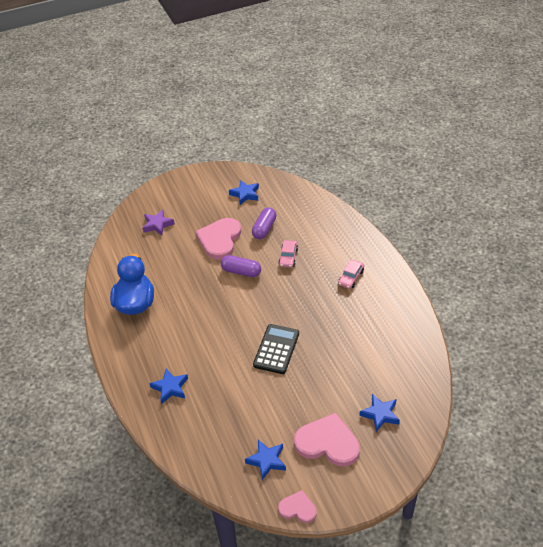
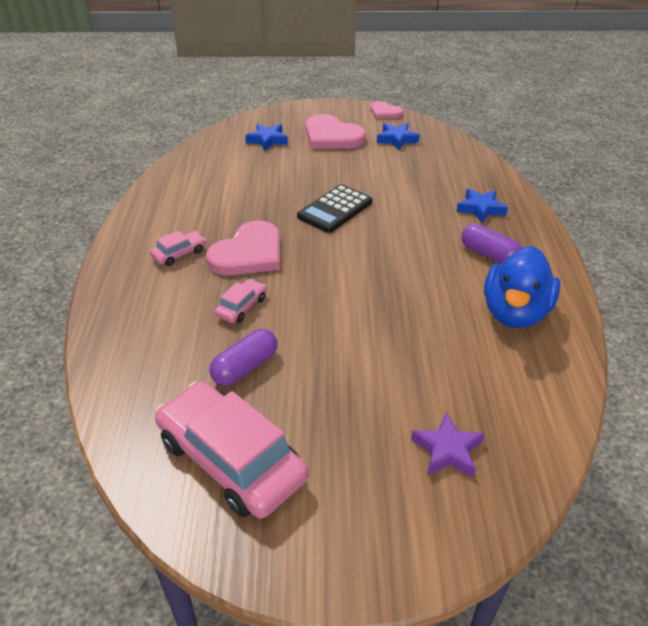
camera: 160 degrees left, 5 degrees down
pink heart [195,218,241,260] -> pink heart moved to [206,221,280,275]
purple capsule [221,255,261,277] -> purple capsule moved to [461,224,522,264]
blue star [229,180,259,205] -> pink car [155,381,309,518]

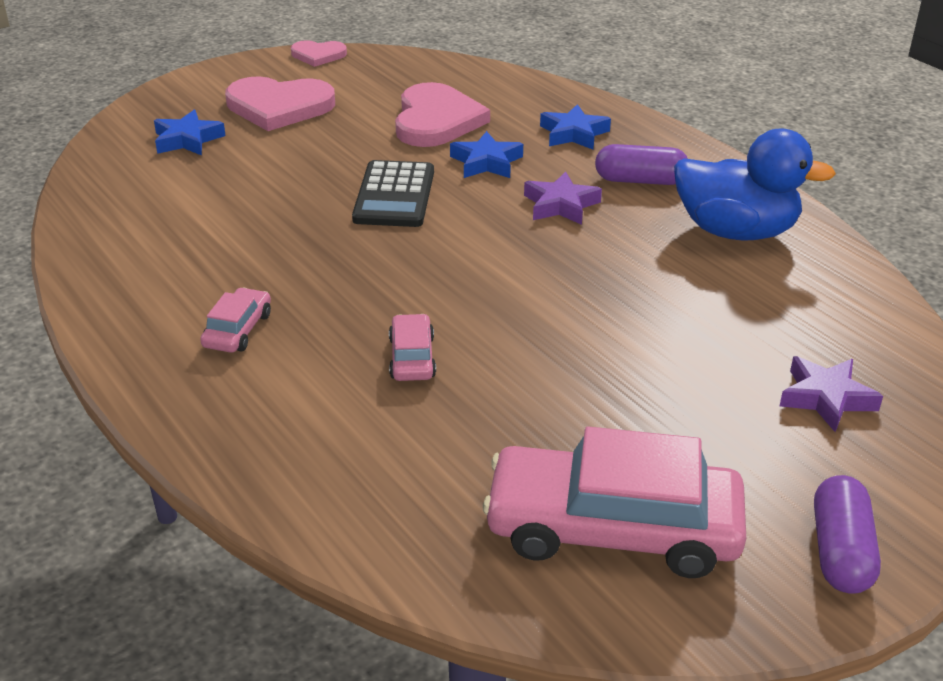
camera: 35 degrees left, 5 degrees down
pink heart [206,221,280,275] -> pink heart moved to [395,82,490,147]
purple capsule [209,329,277,386] -> purple capsule moved to [814,475,881,594]
blue star [377,123,419,150] -> blue star moved to [450,131,523,178]
blue duck [484,246,560,328] -> blue duck turned 60 degrees counterclockwise [674,129,836,240]
none -> purple star [524,172,602,225]

